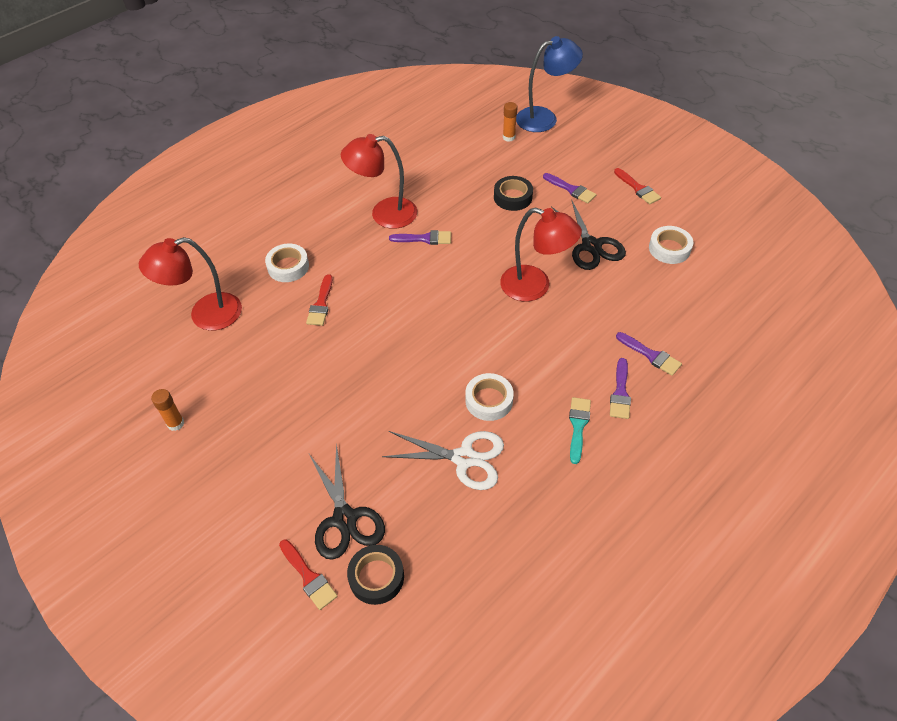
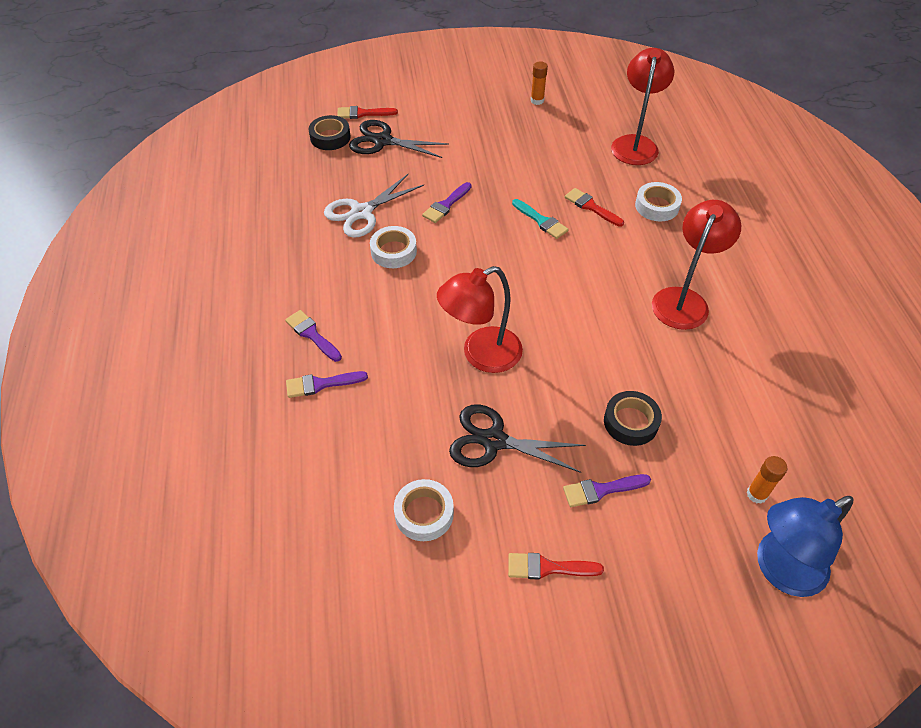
camera: 125 degrees right, 0 degrees up
purple brush [389,230,451,245] -> purple brush moved to [422,182,472,223]
blue lamp [516,36,583,132] -> blue lamp turned 45 degrees clockwise [757,496,853,597]
turquoise brush [569,397,591,464] -> turquoise brush moved to [512,199,569,239]

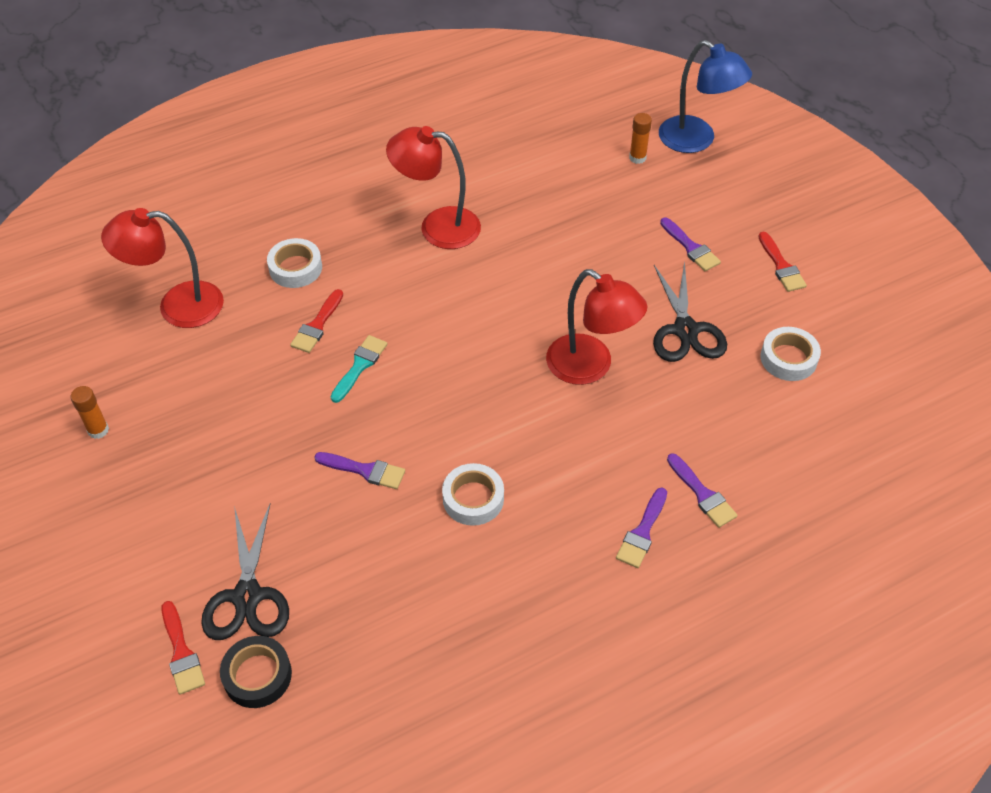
camera: 110 degrees left, 0 degrees up
white scissors [324,174,424,238] -> none
black tape [604,391,662,446] -> none

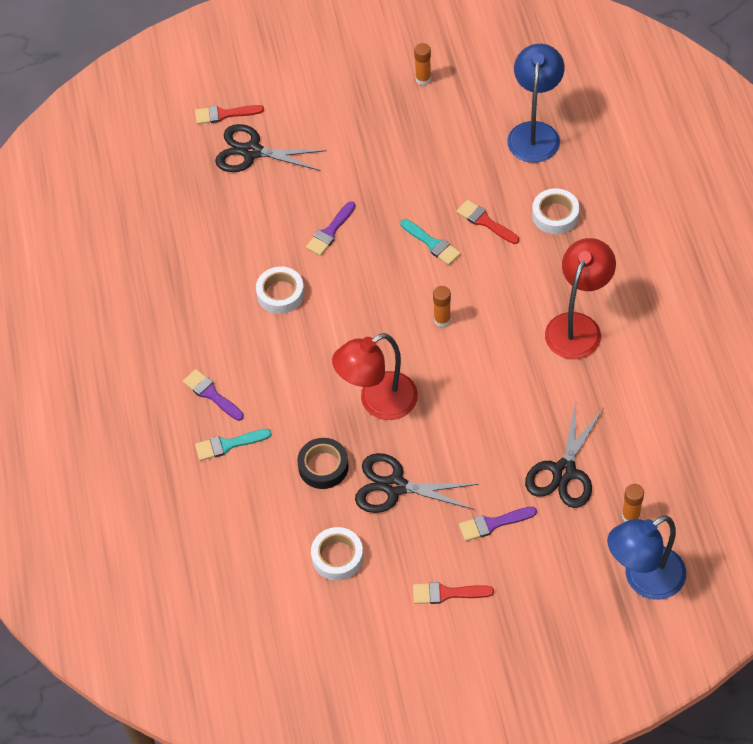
camera: 110 degrees right, 5 degrees up
red lamp [101,208,224,328] -> blue lamp [507,44,564,163]
black tape [220,636,292,708] -> black tape moved to [297,438,349,489]
purple brush [667,453,738,528] -> turquoise brush [195,429,272,461]
none -> orange glue stick [433,286,451,327]
none -> black scissors [525,402,604,508]

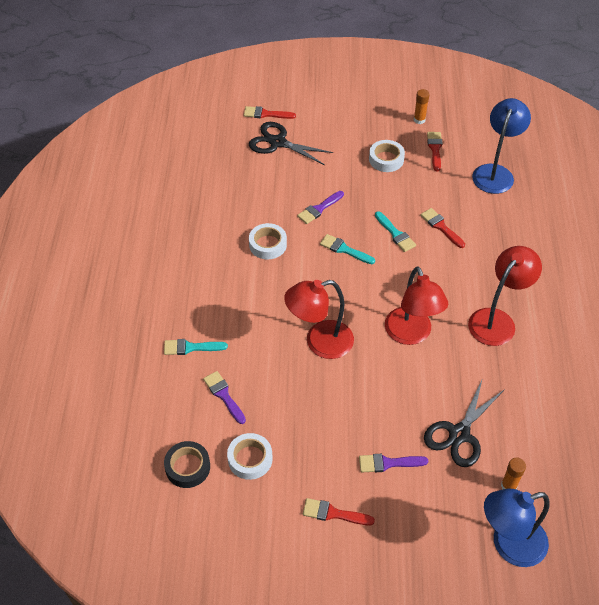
camera: 10 degrees right, 5 degrees down
purple brush [183,369,244,421] -> purple brush moved to [203,371,246,424]
black tape [297,438,349,489] -> black tape moved to [164,441,210,488]
black scissors [355,453,479,513] -> none
orange glue stick [433,286,451,327] -> none
white tape [532,188,579,234] -> white tape moved to [369,140,405,172]
none -> turquoise brush [320,234,375,264]
none -> red lamp [385,266,448,345]
none -> red brush [427,132,443,171]

